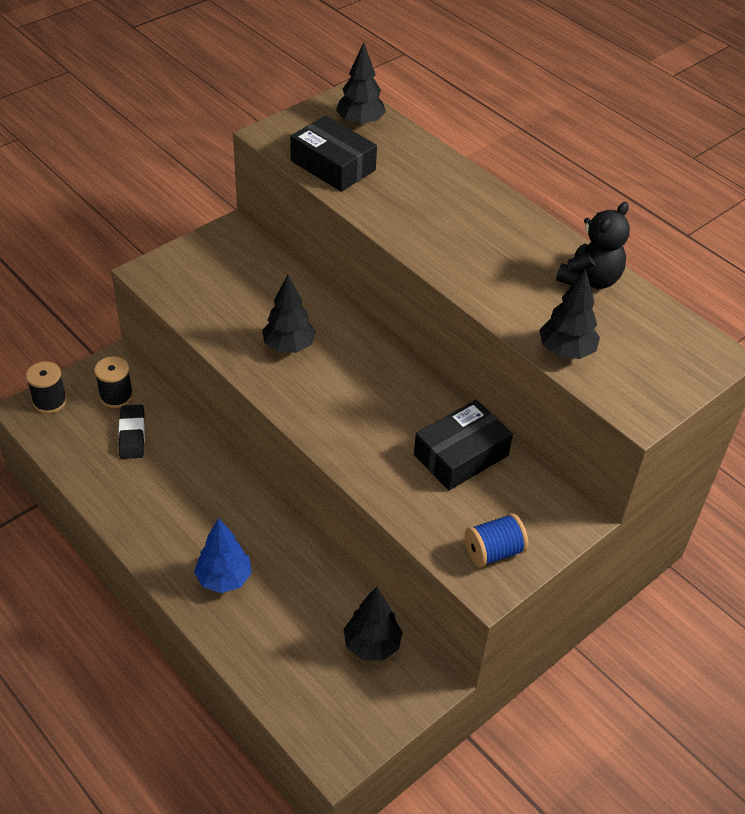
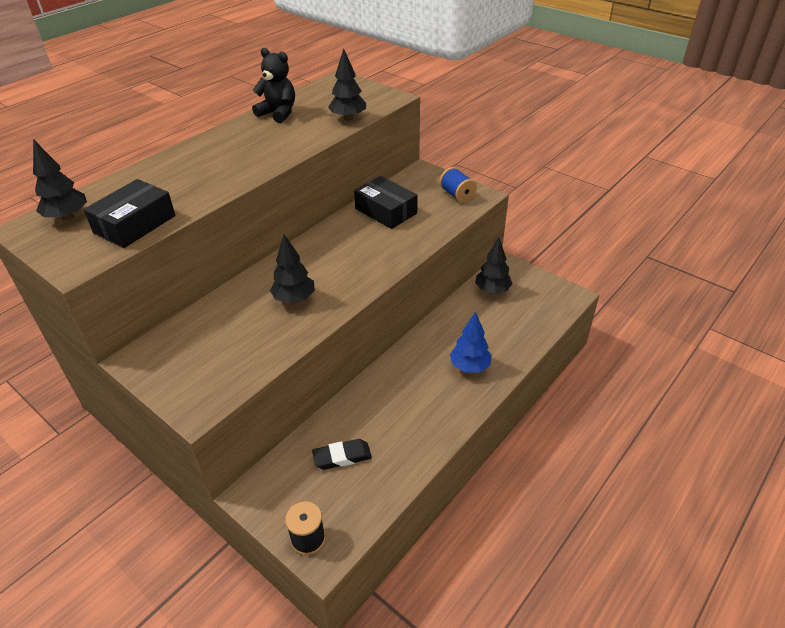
camera: 95 degrees left, 5 degrees down
black spool [94,356,133,408] -> none

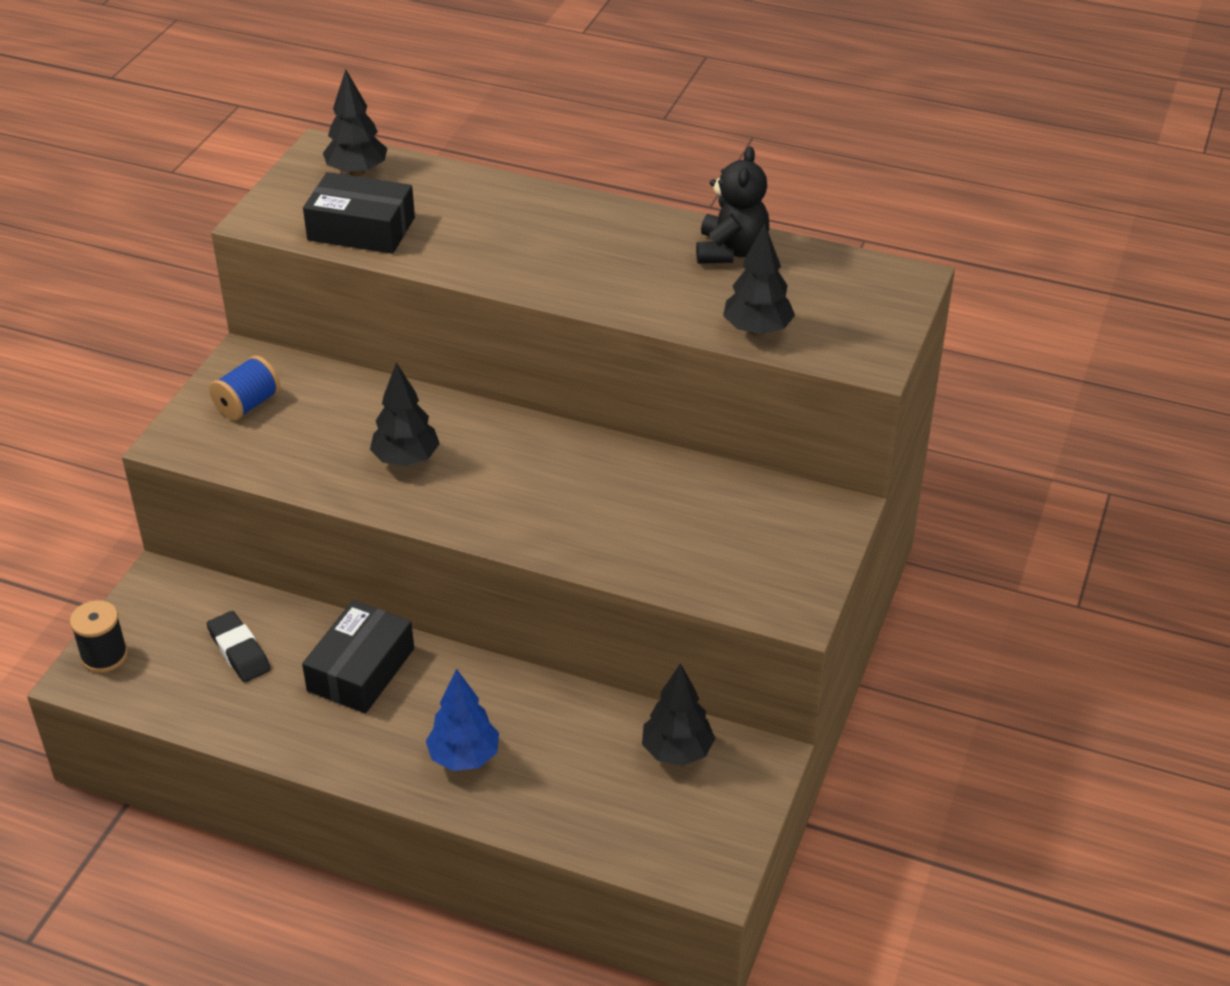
camera: 70 degrees right, 0 degrees up
black box [354,176,418,229] -> black box moved to [302,600,414,714]
blue spool [439,167,477,203] -> blue spool moved to [209,355,280,421]

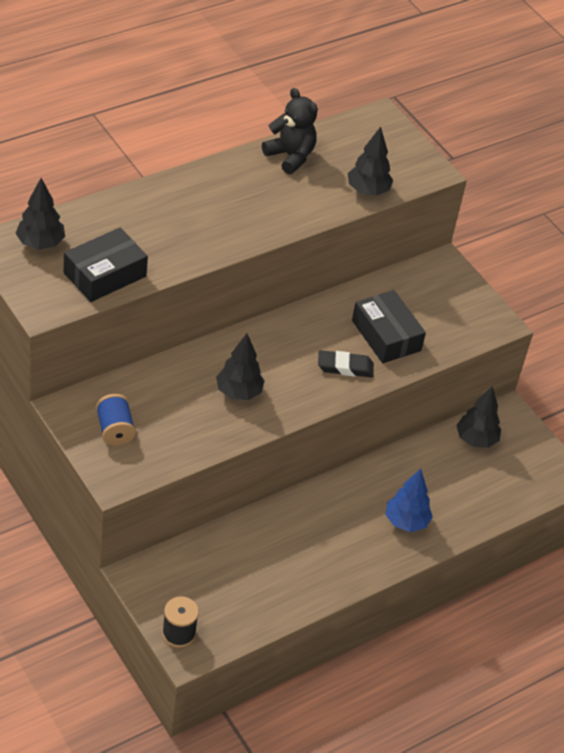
camera: 60 degrees left, 5 degrees up
black eraser [207,611,271,682] -> black eraser moved to [318,350,374,378]
black box [302,600,414,714] -> black box moved to [352,290,426,363]

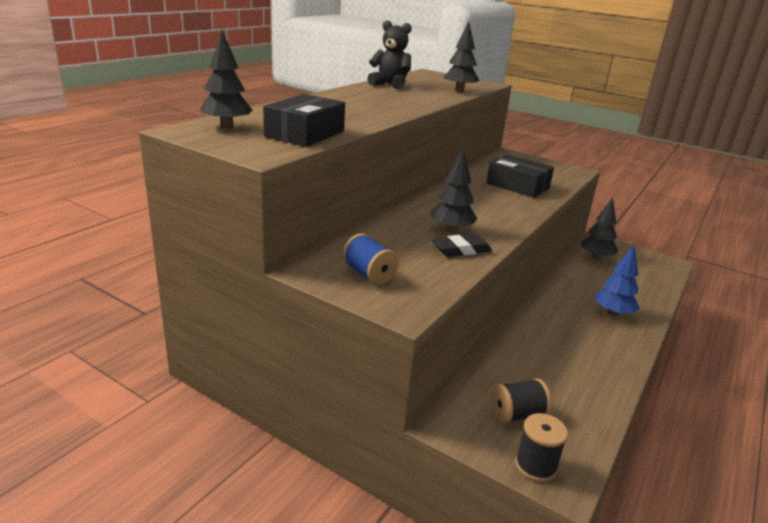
camera: 20 degrees left, 20 degrees down
black eraser [318,350,374,378] -> black eraser moved to [432,234,492,257]
none -> black spool [492,379,552,423]

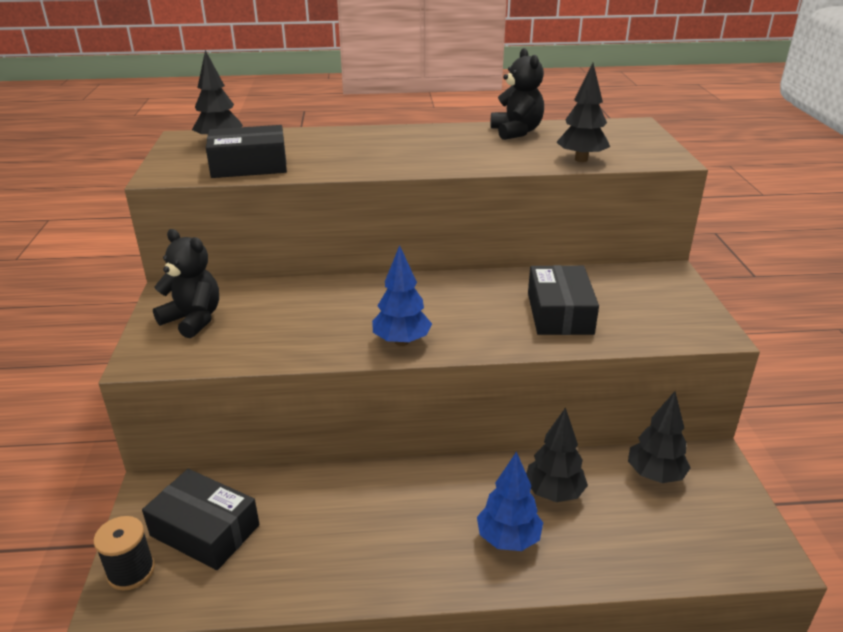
camera: 55 degrees right, 5 degrees up
blue spool [342,233,399,285] -> black teddy bear [153,229,219,338]
black tree [431,149,477,233] -> black tree moved to [526,407,588,502]
black eraser [432,234,492,257] -> none
black spool [492,379,552,423] -> black box [142,469,260,570]
none -> blue tree [372,245,432,346]

